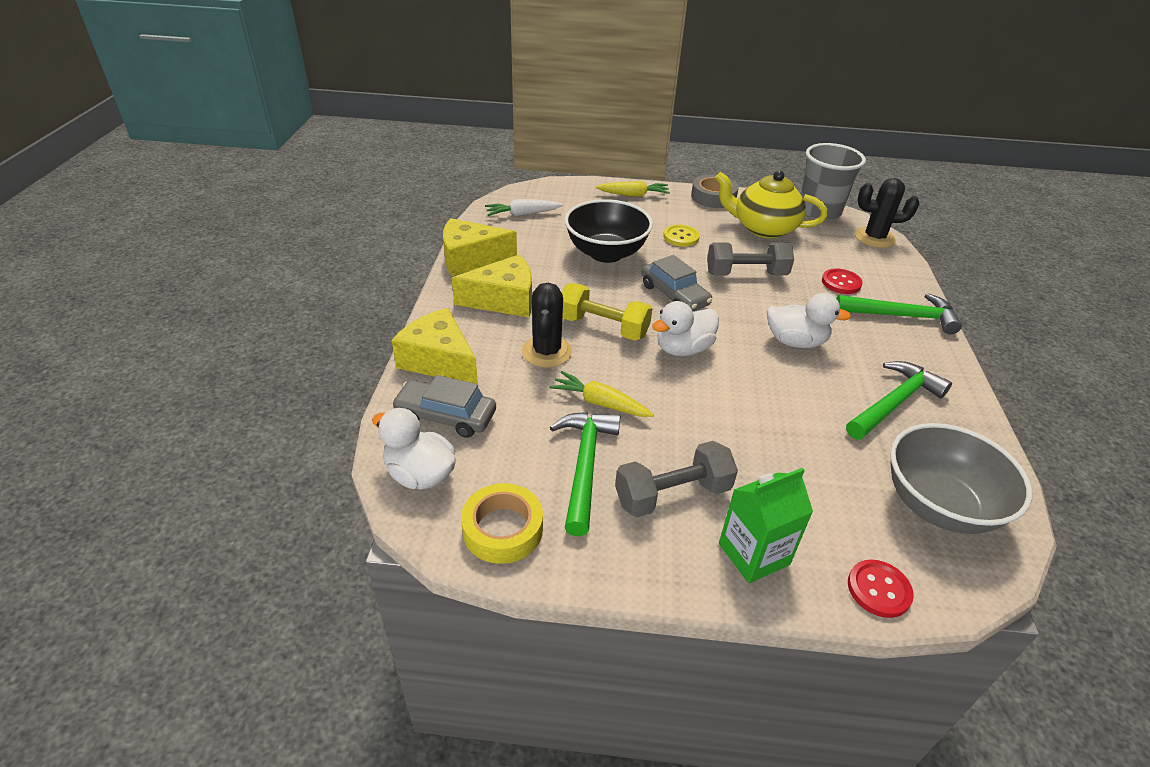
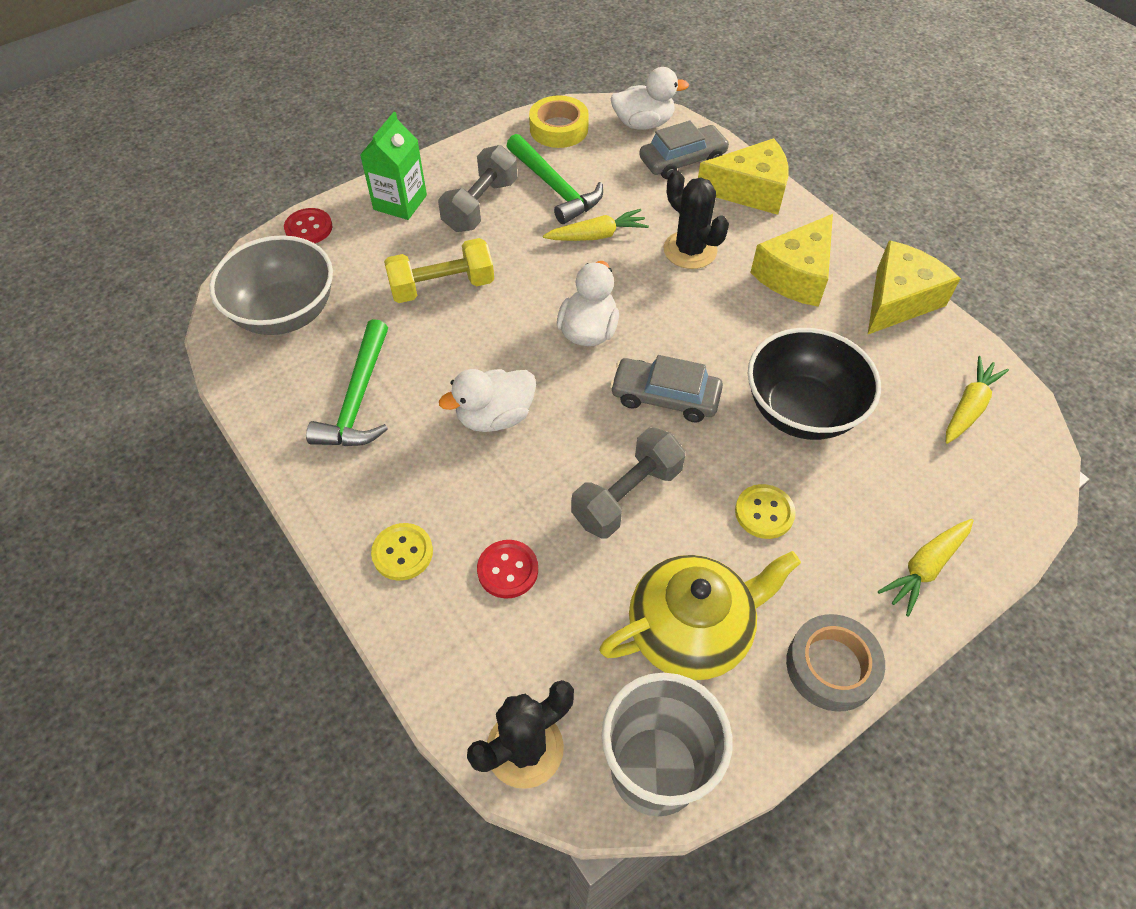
camera: 140 degrees right, 15 degrees up
white carrot [485,199,563,216] -> yellow carrot [946,356,1009,444]
yellow dumbbell [562,283,652,341] -> yellow dumbbell moved to [384,238,494,303]
green hammer [836,293,962,334] -> yellow button [371,523,433,581]

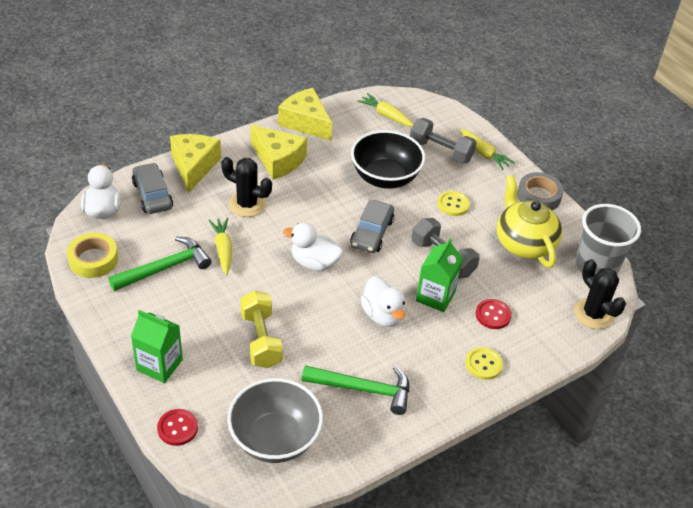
camera: 90 degrees left, 10 degrees down
grey dumbbell [438,145,518,232] -> grey dumbbell moved to [410,118,477,164]
black cactus [664,170,729,269] -> black cactus turned 60 degrees clockwise [221,157,272,217]
none -> green carton [416,238,463,312]

